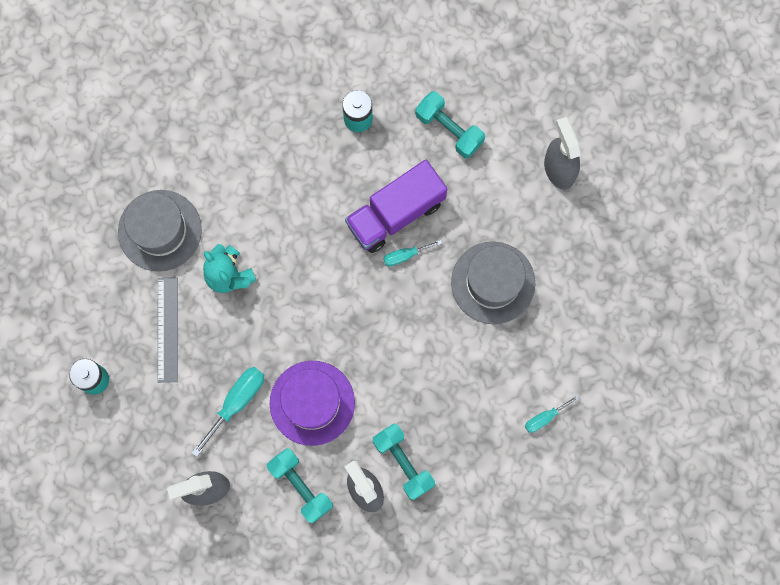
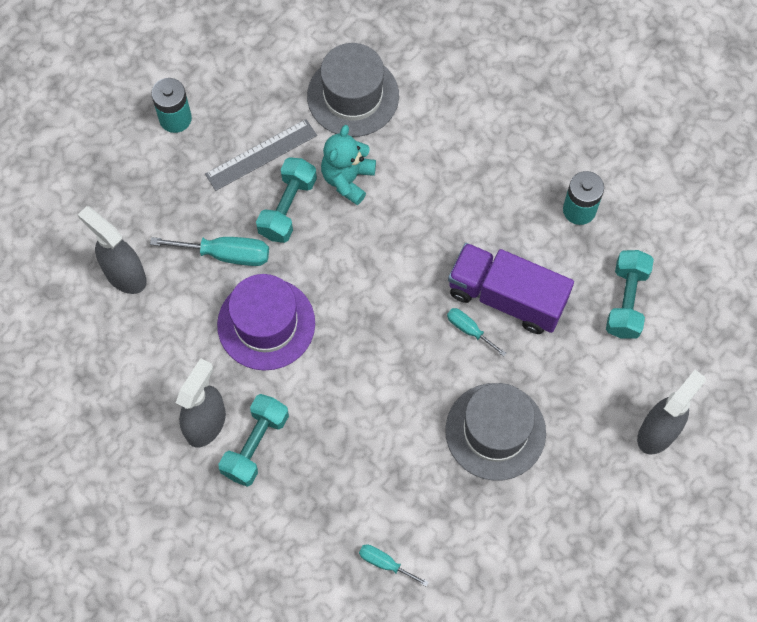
camera: 60 degrees right, 10 degrees down
turquoise dumbbell [267,448,333,523] -> turquoise dumbbell moved to [256,157,317,243]

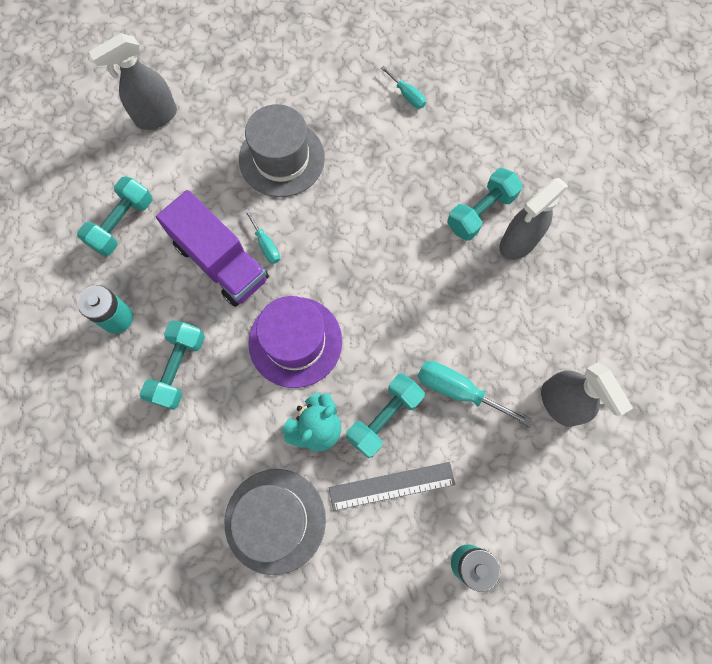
camera: 160 degrees left, 5 degrees up
purple hat [217,274,315,370] -> purple hat moved to [248,296,342,388]
none -> turquoise dumbbell [140,321,205,410]

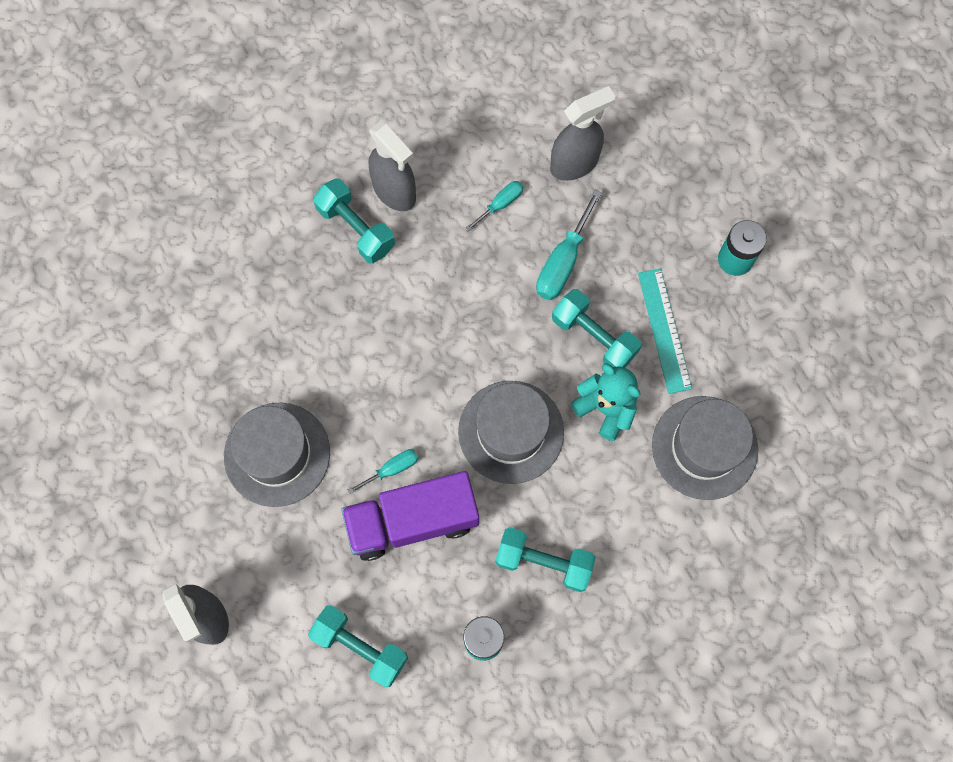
camera: 90 degrees left, 0 degrees up
purple truck [156,190,269,307] -> purple truck turned 150 degrees counterclockwise [341,471,479,561]
purple hat [248,296,342,388] -> grey hat [458,381,564,484]
grey ruler [329,462,455,511] -> turquoise ruler [638,268,692,394]
turquoise screwdriver [381,66,426,109] -> turquoise screwdriver moved to [465,181,523,232]

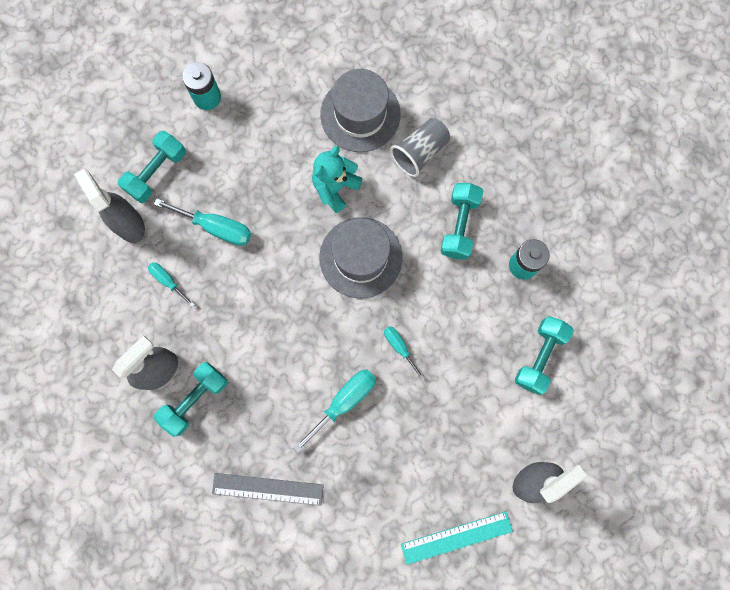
camera: 95 degrees left, 5 degrees up
grey hat [224,403,330,507] -> none
purple truck [341,471,479,561] -> none
turquoise dumbbell [552,289,642,368] -> turquoise dumbbell moved to [118,131,186,203]
turquoise ruler [638,268,692,394] -> turquoise ruler moved to [401,511,513,565]
none -> grey ruler [212,473,324,506]
none -> turquoise screwdriver [293,369,376,453]
none -> grey cup [390,118,450,177]

